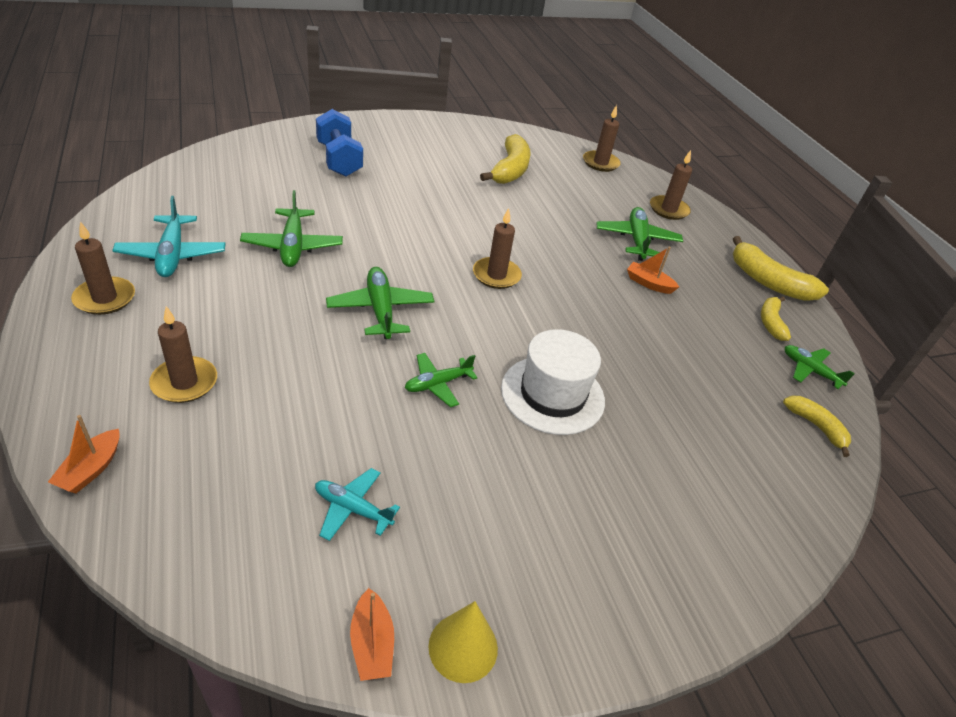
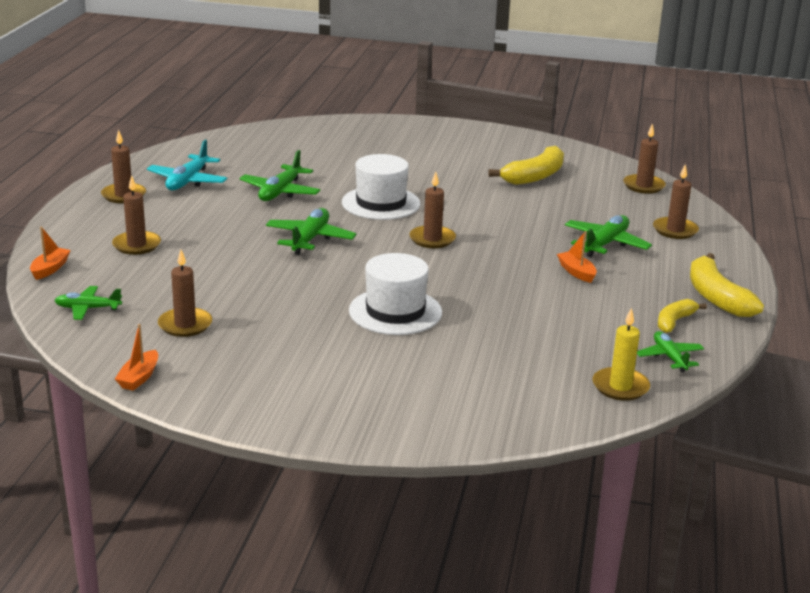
camera: 35 degrees right, 15 degrees down
orange boat [48,415,120,493] -> orange boat turned 150 degrees clockwise [30,227,71,280]
turquoise plane [315,468,400,541] -> brown candle [158,250,212,337]
blue dumbbell [316,109,363,177] -> none
green plane [405,353,478,407] -> green plane moved to [54,286,122,320]
yellow cone [428,601,498,683] -> none
yellow banana [783,396,851,457] -> yellow candle [593,308,650,401]
none -> white hat [342,154,420,220]

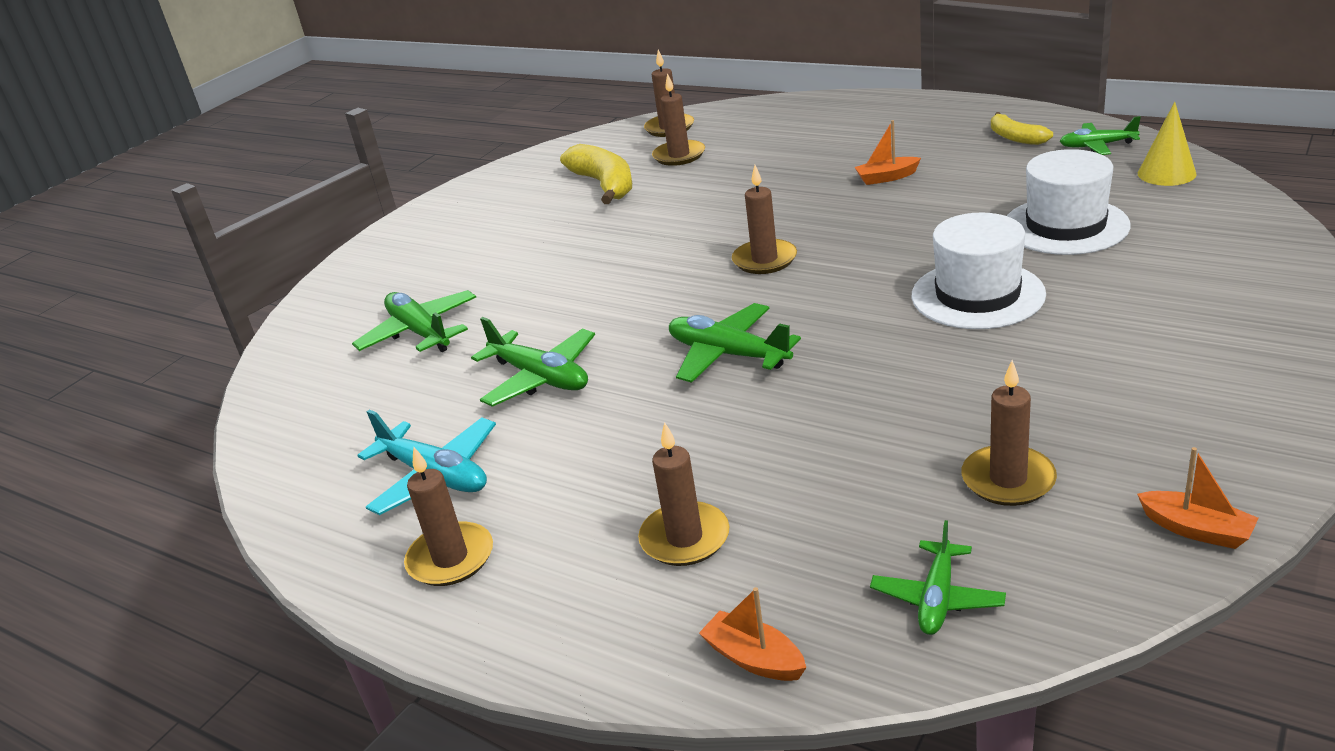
camera: 65 degrees left, 5 degrees up
white hat [342,154,420,220] -> white hat moved to [1007,149,1131,255]
green plane [565,215,652,257] -> green plane moved to [352,290,476,352]
yellow candle [593,308,650,401] -> yellow cone [1138,102,1196,186]
brown candle [653,164,699,239] -> brown candle moved to [652,73,705,166]
yellow banana [690,253,764,317] -> none

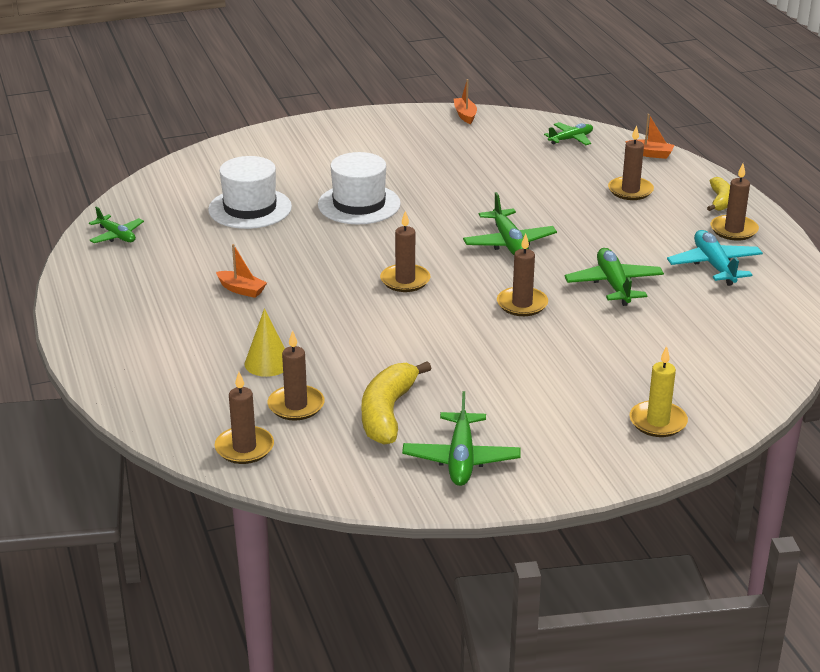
camera: 145 degrees left, 0 degrees up
green plane [352,290,476,352] -> green plane moved to [402,391,521,486]
orange boat [699,587,806,681] -> orange boat turned 60 degrees counterclockwise [625,114,674,159]
brown candle [961,360,1057,506] -> brown candle moved to [497,234,548,316]
yellow banana [991,112,1053,145] -> yellow banana moved to [707,177,730,211]
yellow cone [1138,102,1196,186] -> yellow cone moved to [245,308,285,377]
none -> yellow candle [629,346,688,437]

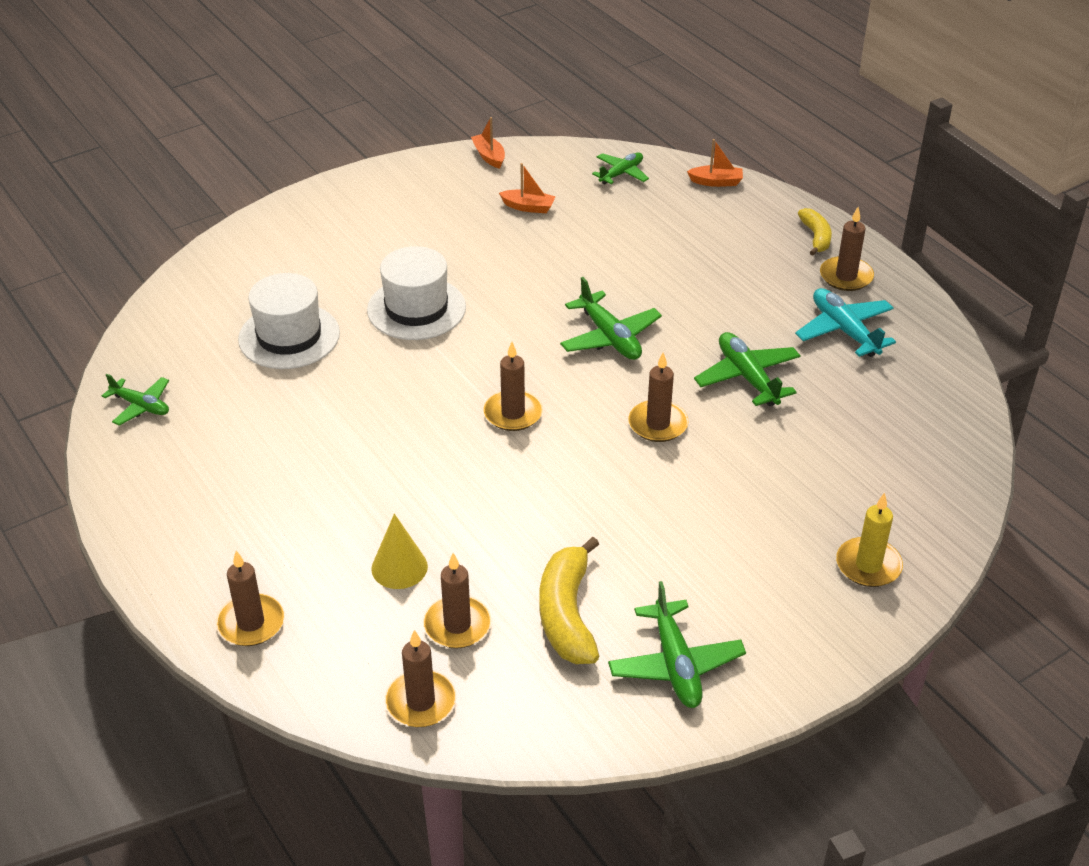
camera: 15 degrees left, 10 degrees up
orange boat [216,244,267,298] -> orange boat moved to [499,163,556,213]
brown candle [608,125,654,200] -> brown candle moved to [216,551,285,646]

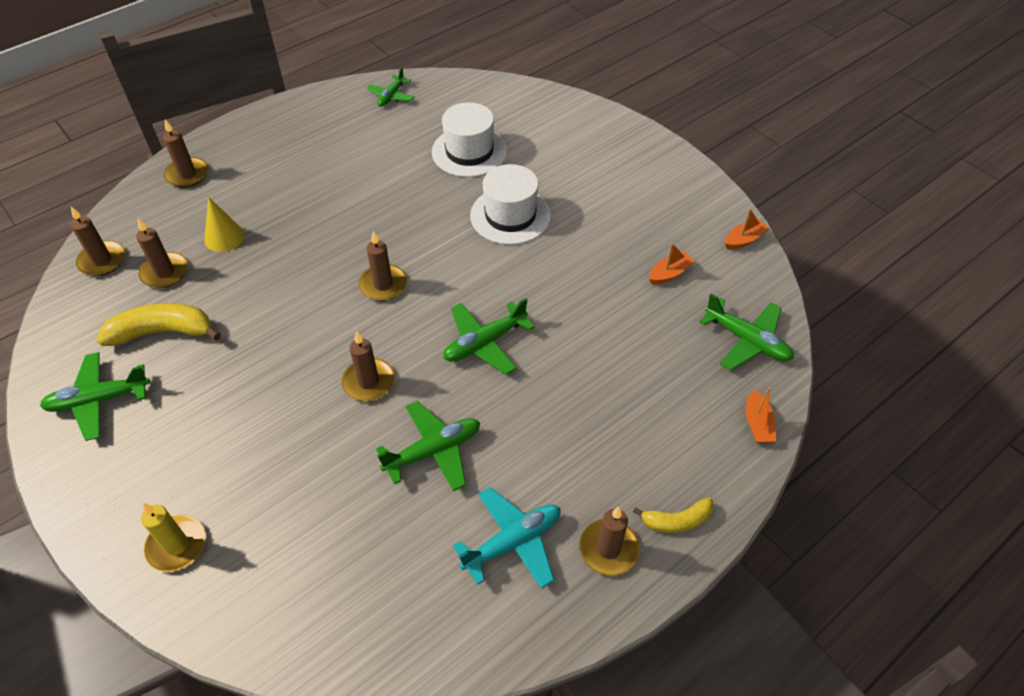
camera: 85 degrees right, 10 degrees up
orange boat [499,163,556,213] -> orange boat turned 135 degrees counterclockwise [649,243,695,284]
green plane [592,153,649,185] -> green plane [699,293,794,371], size x1.53

